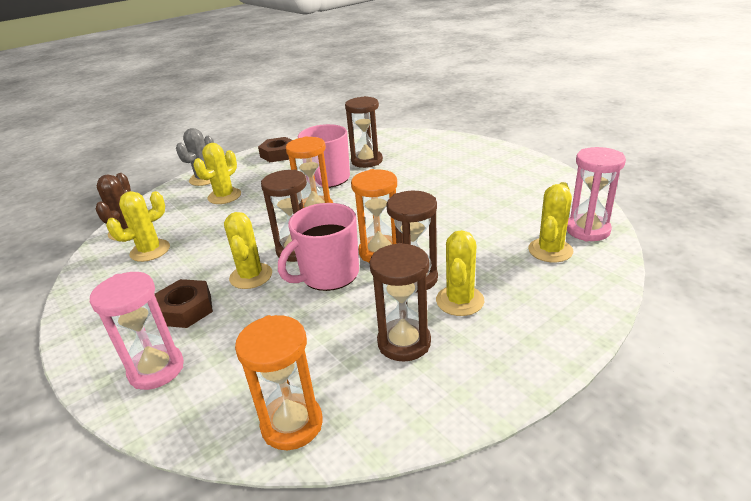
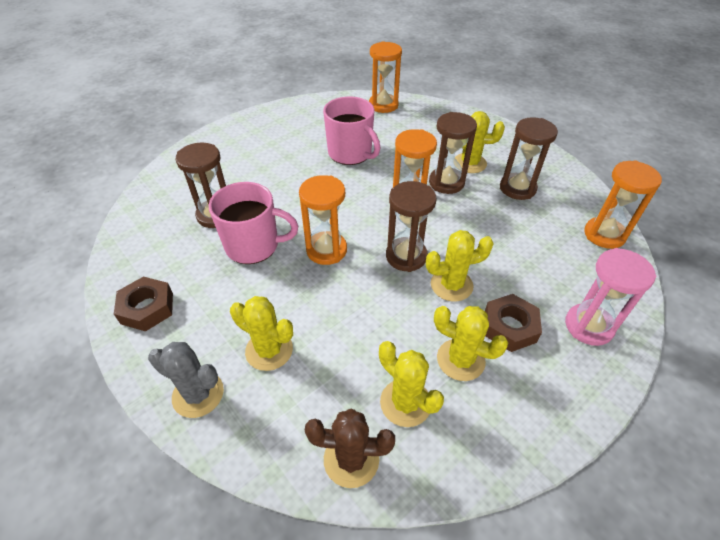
camera: 95 degrees left, 15 degrees up
pink mug [278,203,359,291] -> pink mug moved to [323,97,380,165]
yellow cactus [528,182,573,262] -> yellow cactus moved to [434,306,508,381]
pink hourglass [567,147,626,242] -> orange hourglass [369,41,402,113]

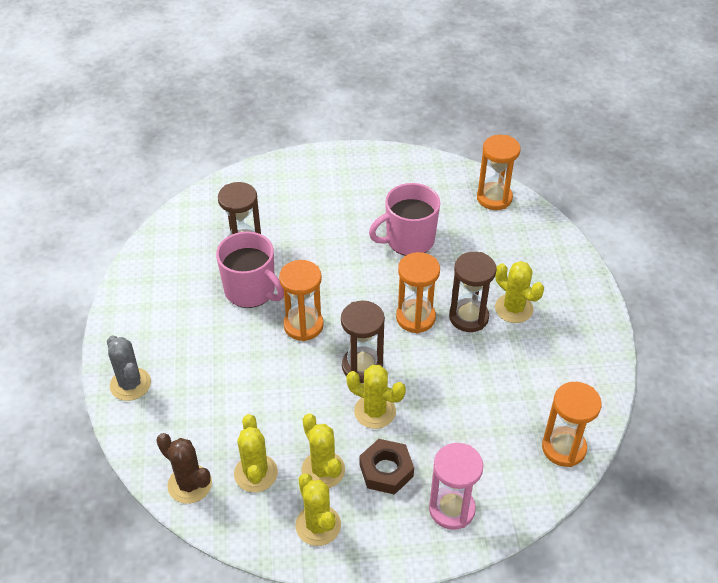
camera: 35 degrees right, 0 degrees up
brown nut [114,276,173,331] -> none
yellow cactus [230,296,293,371] -> yellow cactus moved to [296,473,341,546]
pink mug [323,97,380,165] -> pink mug turned 75 degrees clockwise [369,183,440,256]
brown hourglass [500,117,558,200] -> none

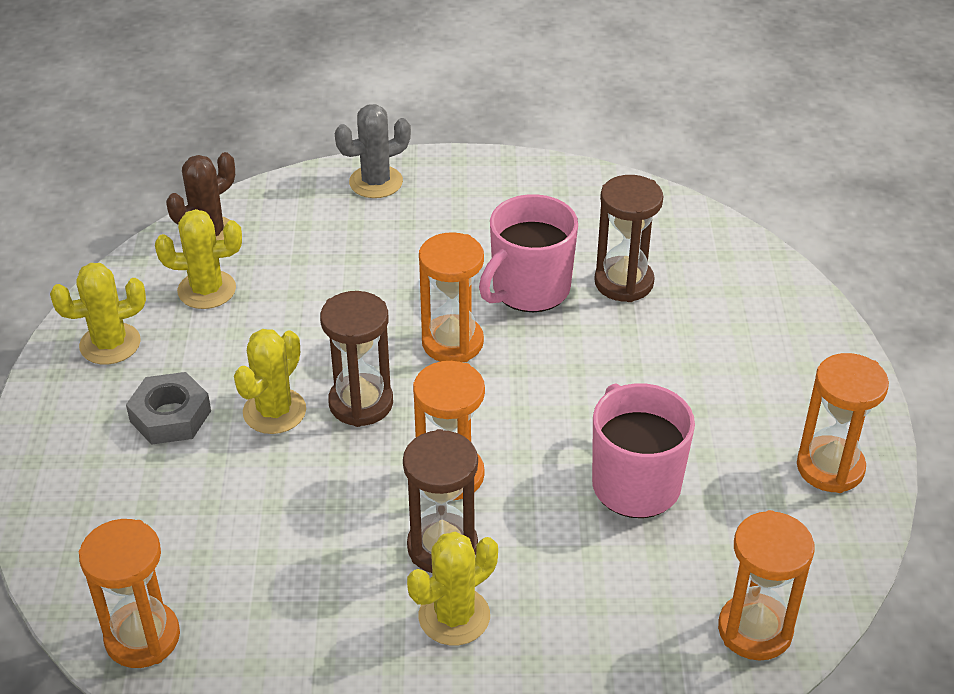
camera: 95 degrees right, 5 degrees down
yellow cactus [301,413,345,488] -> none
brown nut [360,439,414,495] -> grey nut [126,372,211,445]
pink hourglass [429,443,483,530] -> none
none -> orange hourglass [797,353,889,493]

